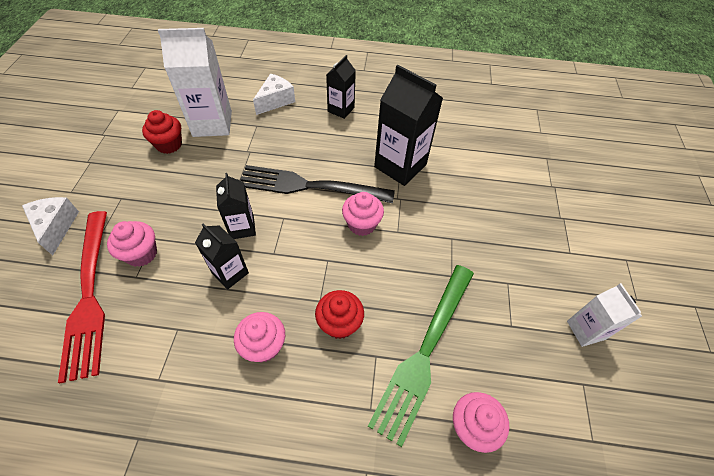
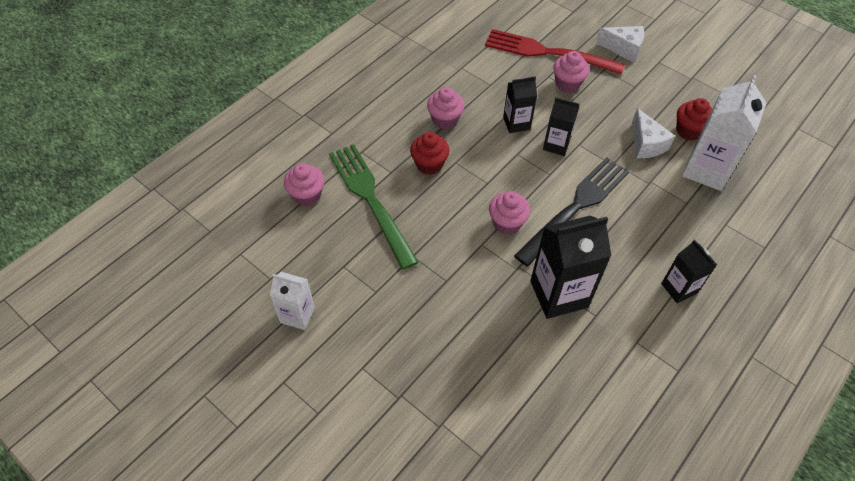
camera: 125 degrees right, 0 degrees up
white cheese [253,74,295,115] -> white cheese moved to [632,108,675,158]

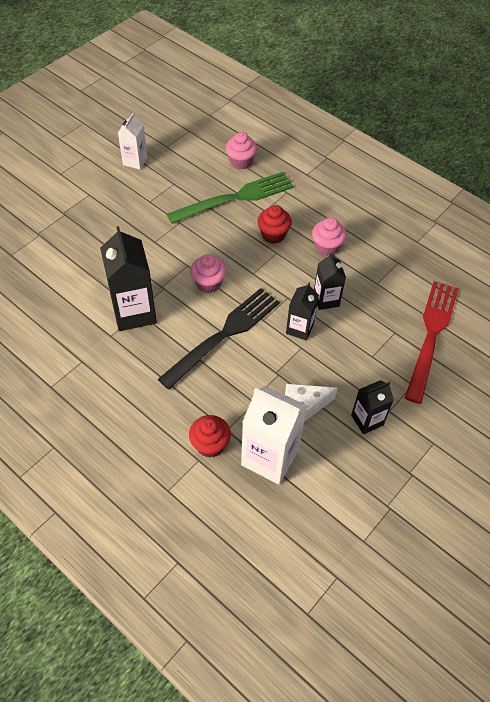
camera: 90 degrees right, 0 degrees up
black fork [514,157,629,267] -> black fork turned 90 degrees counterclockwise [158,288,280,390]
pink cupcake [553,51,589,93] -> none
white cheese [596,26,644,62] -> none
black carton [661,240,717,303] -> black carton moved to [351,380,394,434]
red cupcake [676,98,712,141] -> red cupcake moved to [189,415,231,458]

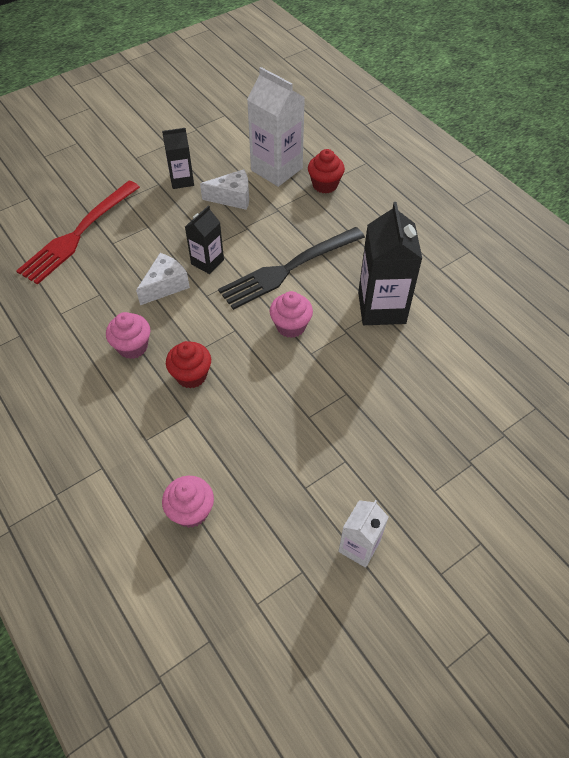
camera: 165 degrees left, 0 degrees up
green fork [166,172,294,224] -> none
black carton [314,253,346,310] -> white cheese [136,253,190,305]

